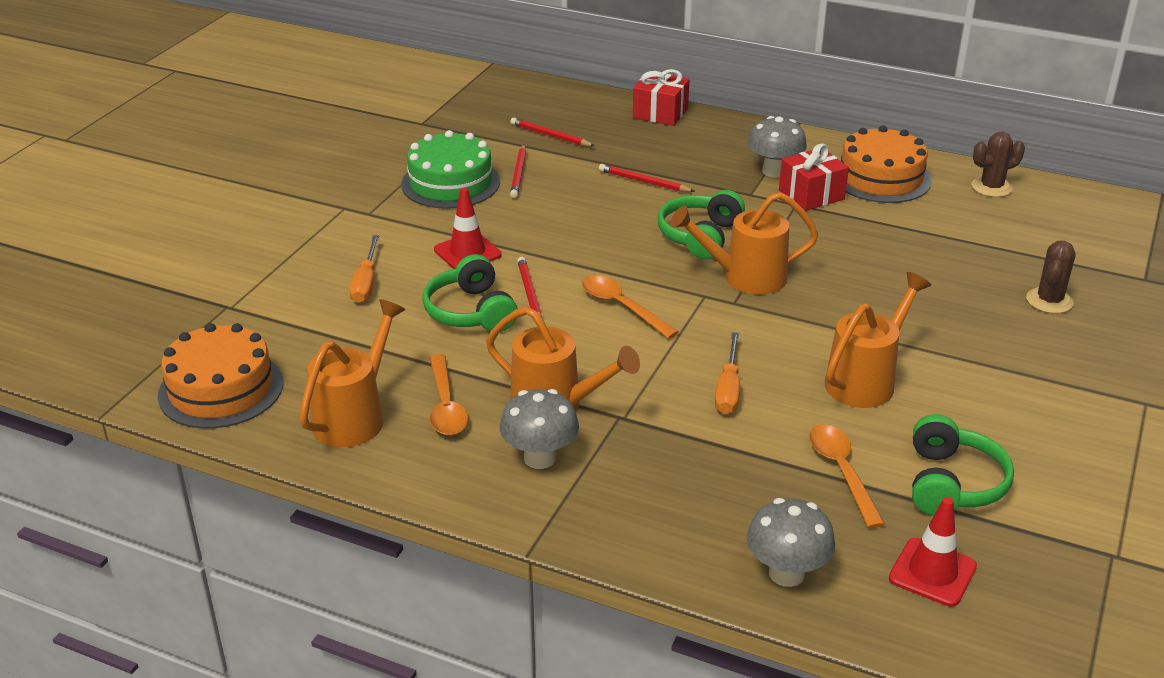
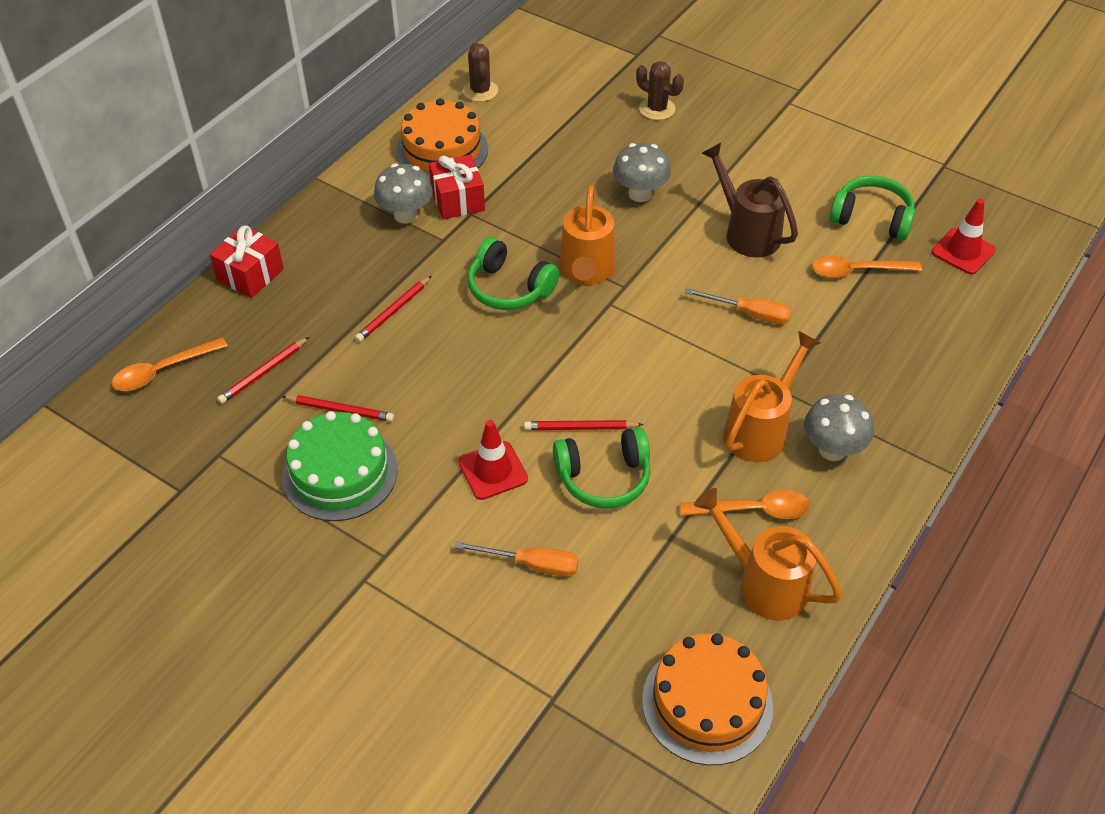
camera: 80 degrees left, 15 degrees up
orange spoon [582,275,678,339] -> orange spoon moved to [112,337,228,391]
grey mushroom [747,498,836,587] -> grey mushroom moved to [613,143,671,202]
orange watering can [825,272,931,408] -> brown watering can [702,143,798,257]

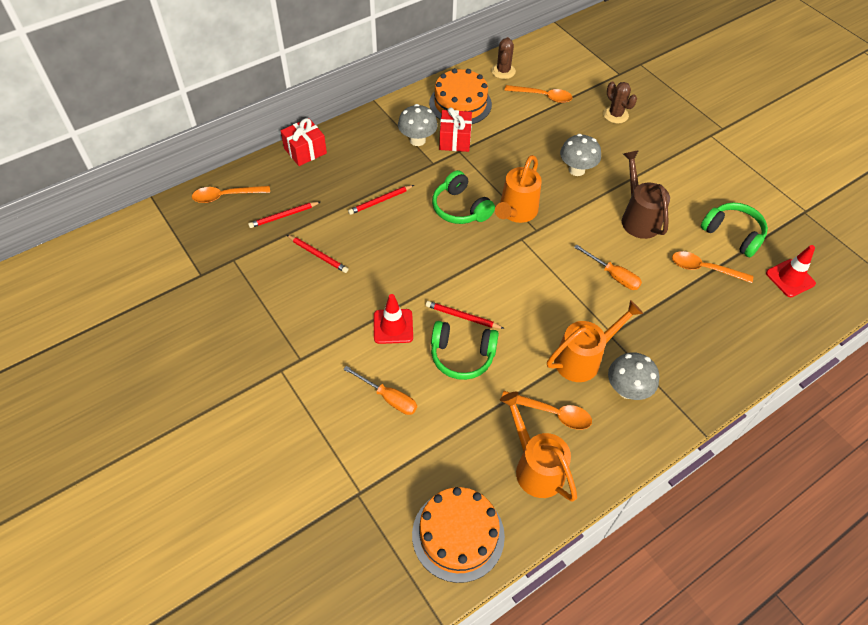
camera: 20 degrees right, 5 degrees up
green cake [282,411,398,521] -> none
none -> orange spoon [504,85,573,103]

